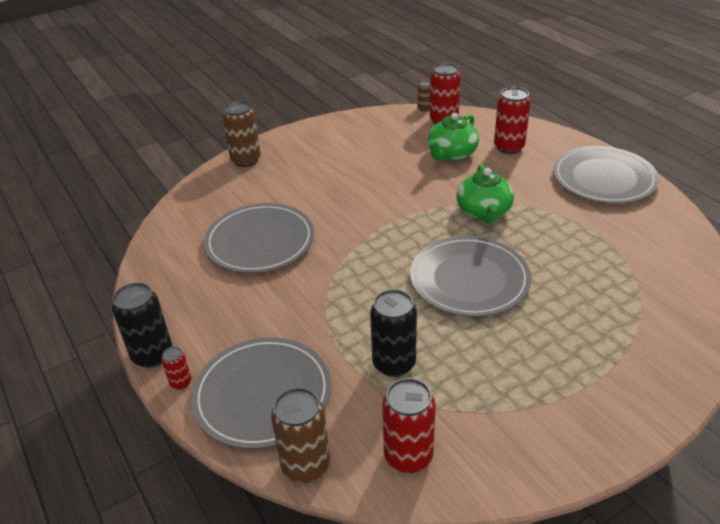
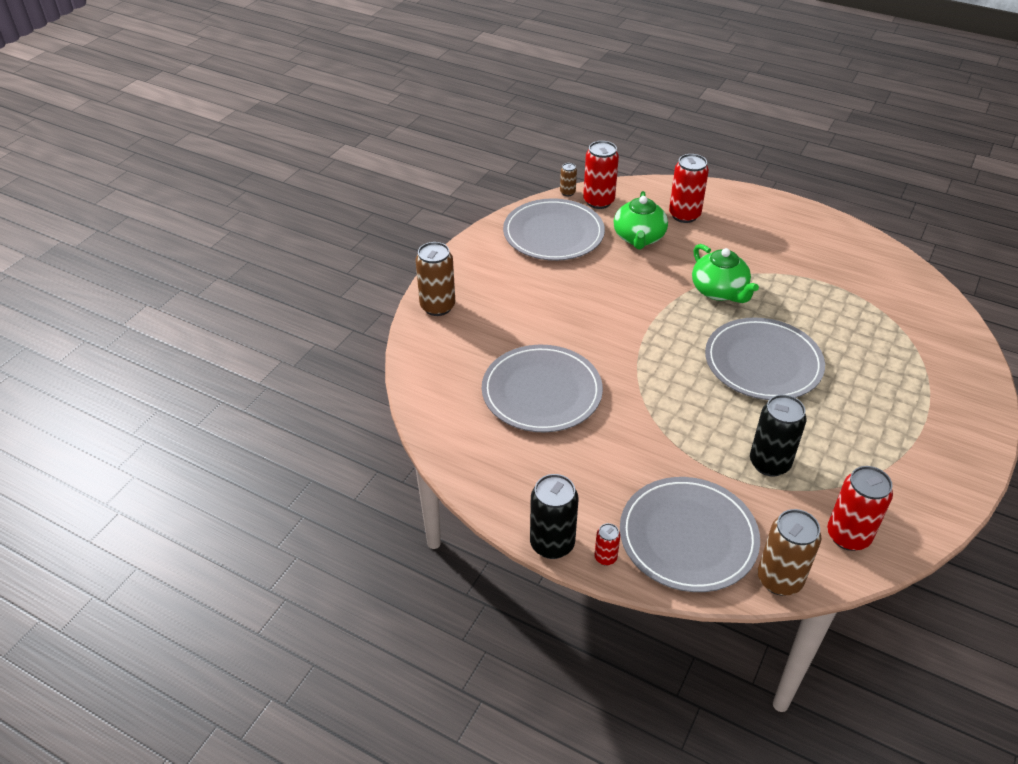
camera: 30 degrees left, 5 degrees up
grey plate [553,146,659,204] -> grey plate moved to [503,198,605,261]

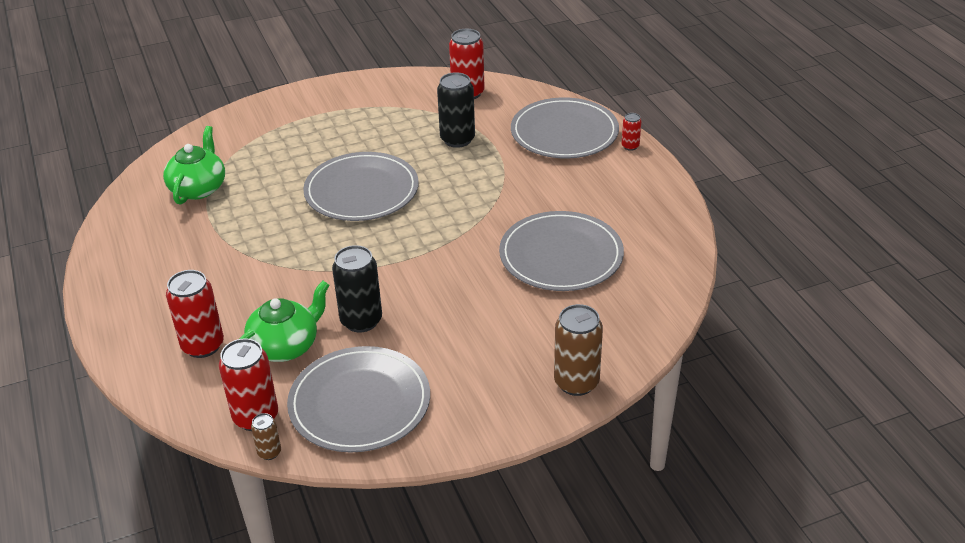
camera: 140 degrees left, 5 degrees down
black can [530,474,579,559] -> black can moved to [332,245,382,332]
green teapot [692,244,759,303] -> green teapot moved to [163,126,225,205]
brown can [758,509,821,596] -> none

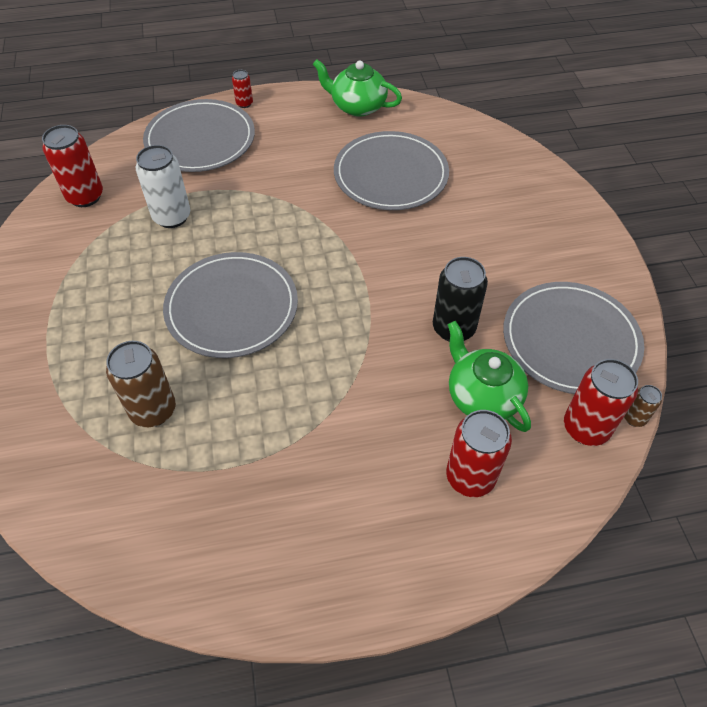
camera: 80 degrees left, 15 degrees up
green teapot [163,126,225,205] -> green teapot moved to [313,59,402,117]
black can [437,72,475,148] -> white can [136,145,190,228]
brown can [554,304,603,396] -> brown can moved to [106,341,176,427]

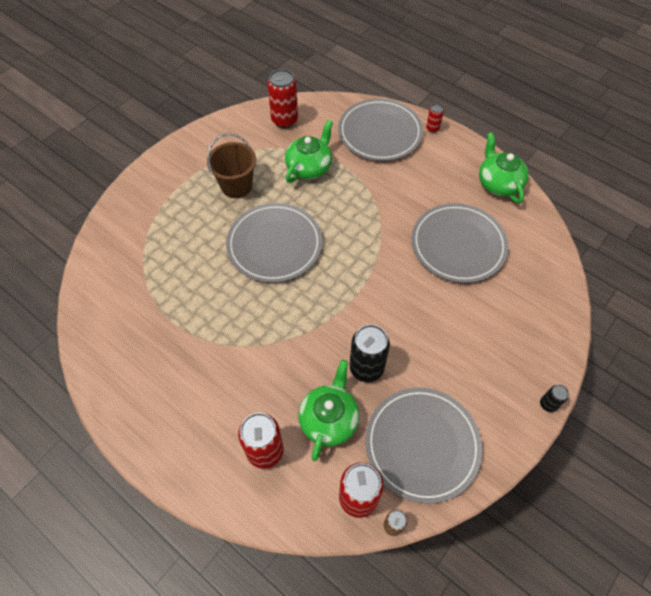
camera: 50 degrees right, 5 degrees up
brown can [106,341,176,427] -> none
white can [136,145,190,228] -> green teapot [285,120,333,183]
none -> brown bucket [207,133,256,198]
none -> black can [540,385,569,412]

